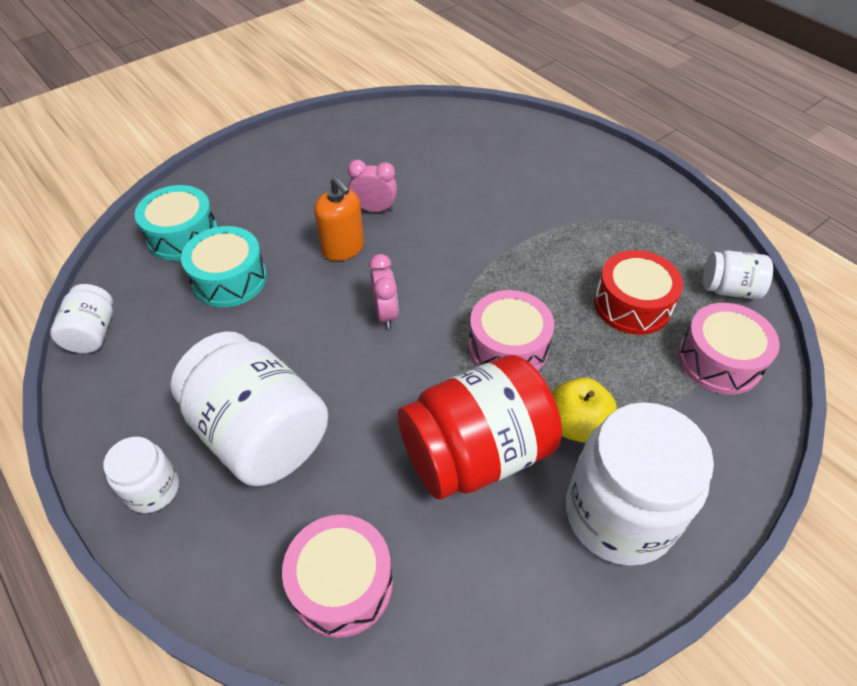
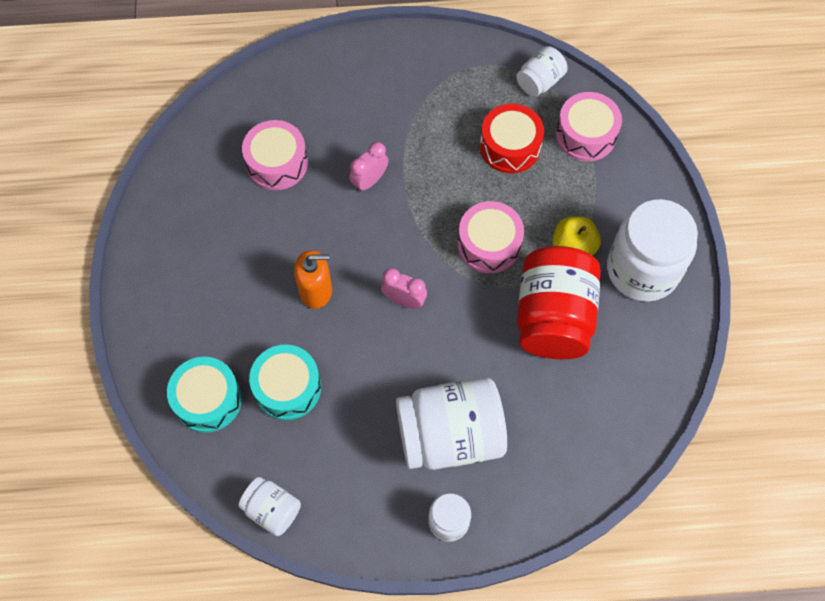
camera: 55 degrees left, 15 degrees up
pink drum [282,515,393,638] -> pink drum moved to [242,120,308,190]
pink clock [348,160,397,212] -> pink clock moved to [349,142,388,192]

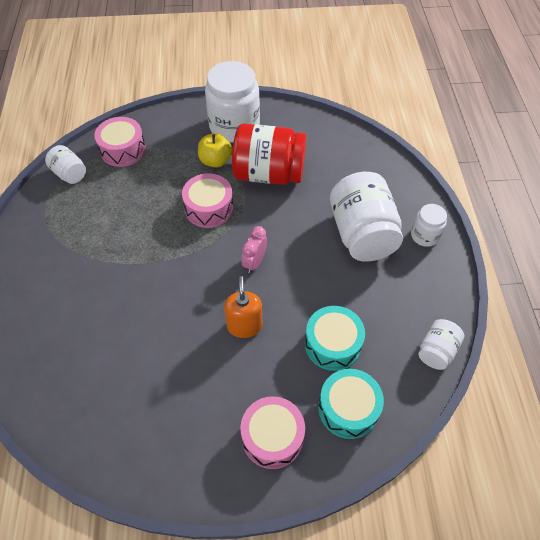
camera: 90 degrees left, 10 degrees down
pink drum [242,120,308,190] -> pink drum moved to [241,396,305,469]
pink clock [349,142,388,192] -> none
red drum [480,104,544,173] -> none

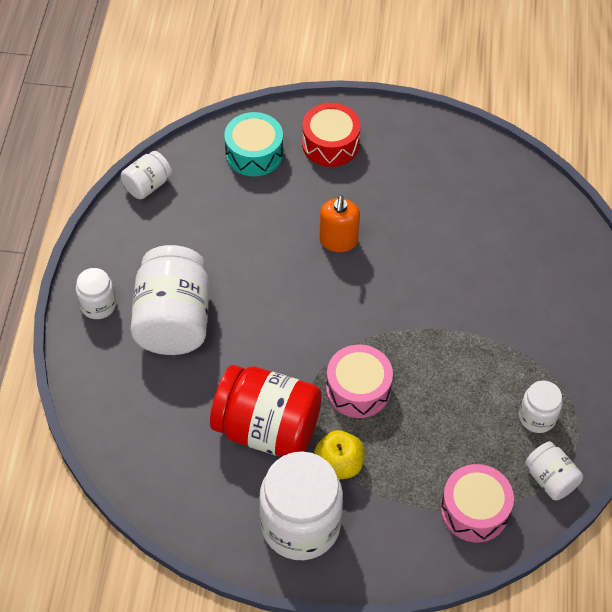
camera: 170 degrees left, 0 degrees up
pink drum [241,396,305,469] -> red drum [302,103,361,167]
pink clock [242,226,267,273] -> none
turquoise drum [305,306,365,371] -> none
none -> white jar [519,380,563,433]

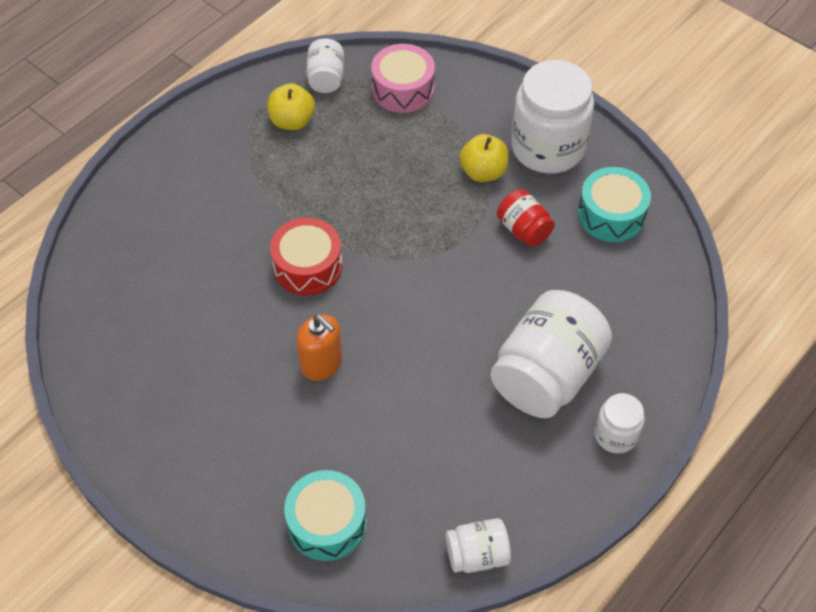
camera: 145 degrees left, 0 degrees up
red jar [210,365,322,457] -> red jar [497,189,555,247], size x0.50
red drum [302,103,361,167] -> red drum moved to [270,217,342,295]
orange soap dispenser [319,195,360,252] -> orange soap dispenser turned 90 degrees clockwise [296,314,343,381]
pink drum [326,345,393,418] -> none
white jar [519,380,563,433] -> yellow apple [267,83,315,130]
none -> turquoise drum [578,167,651,242]

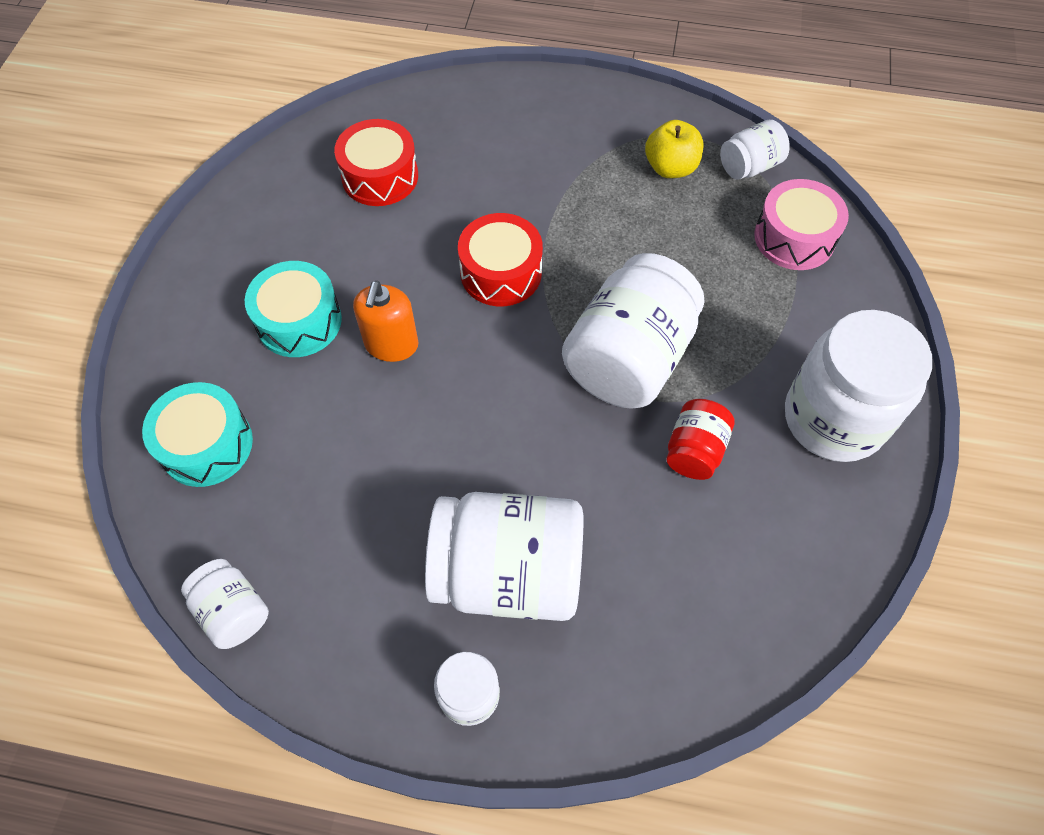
camera: 60 degrees right, 5 degrees up
yellow apple [459,134,509,182] -> none
turquoise drum [578,167,651,242] -> turquoise drum moved to [245,261,342,357]
none -> red drum [334,119,418,206]
none -> white jar [562,253,704,409]

